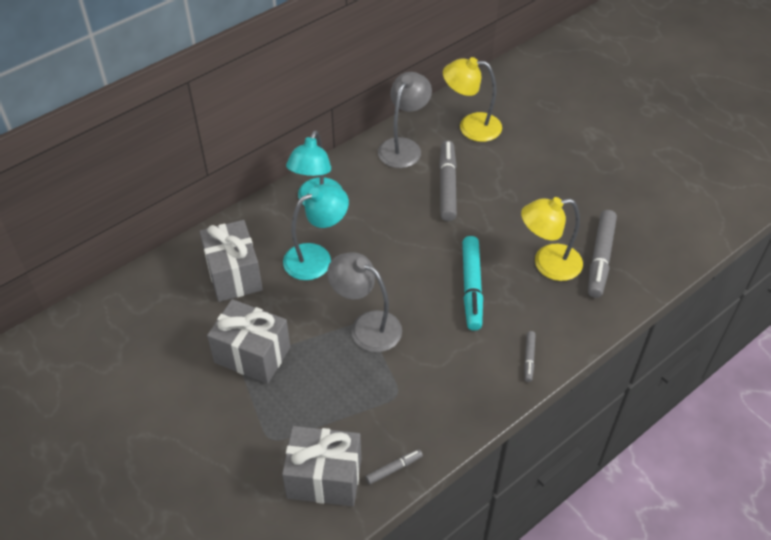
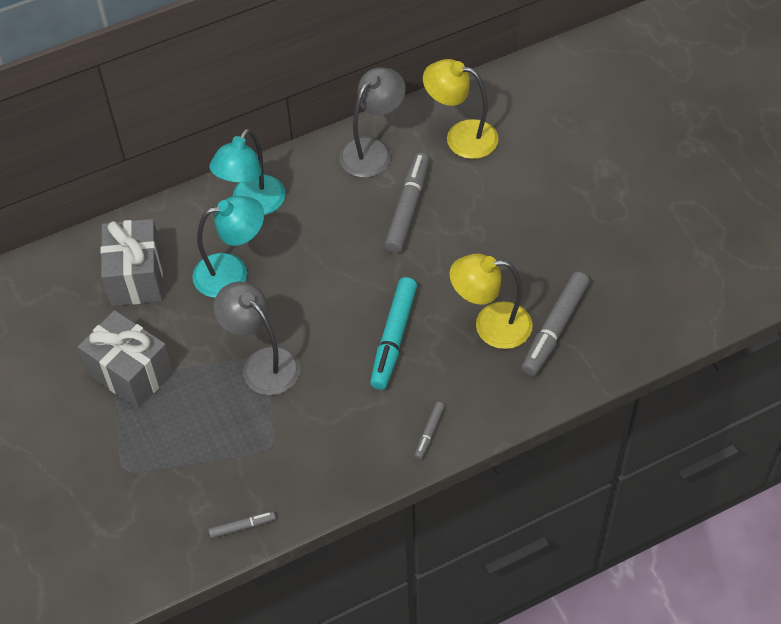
camera: 15 degrees right, 5 degrees up
grey gift [282,426,361,506] -> none

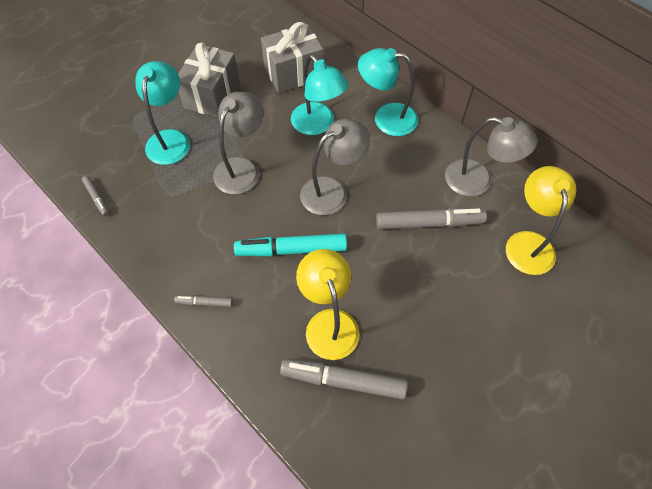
camera: 70 degrees right, 5 degrees up
none -> turquoise lamp [135,61,190,165]
none -> grey lamp [300,119,370,215]

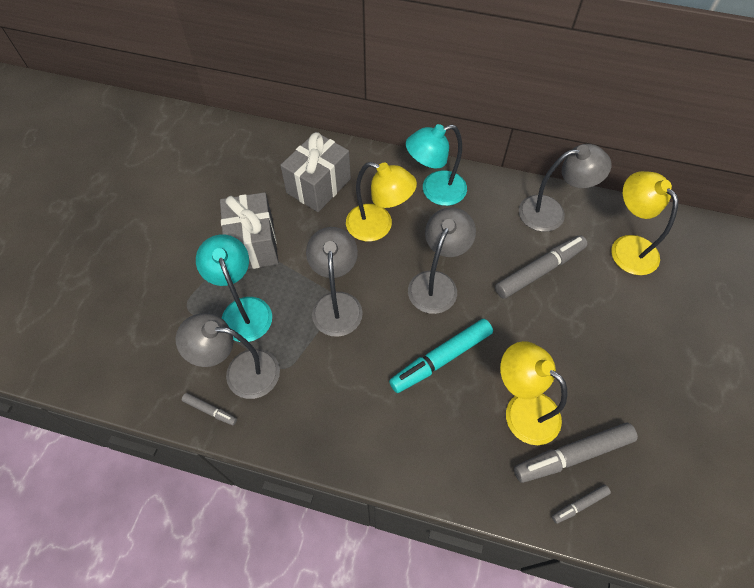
camera: 30 degrees left, 0 degrees up
grey marker [174,295,233,307] -> grey marker moved to [552,485,611,524]
turquoise lamp [291,55,349,135] -> yellow lamp [346,162,417,241]
none -> grey lamp [176,313,280,399]

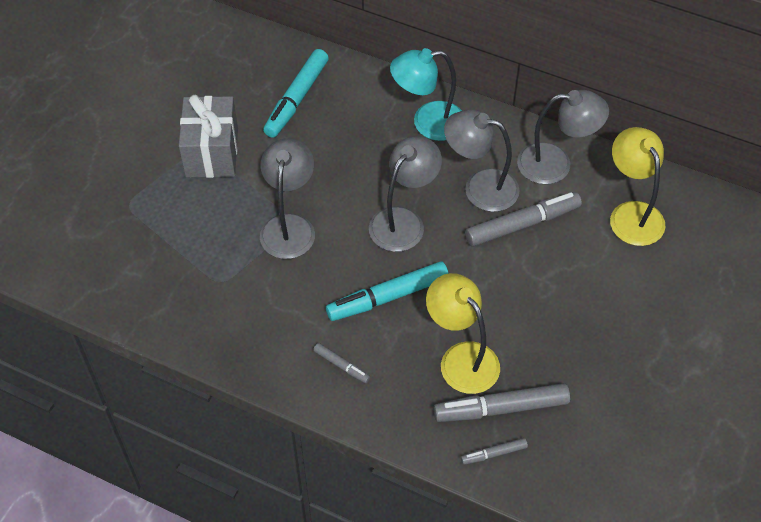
camera: 10 degrees right, 5 degrees down
grey lamp [176,313,280,399] -> grey lamp moved to [444,110,520,212]
grey marker [182,393,237,425] -> grey marker moved to [313,343,370,383]
turquoise lamp [196,235,272,342] -> none
grey gift [280,132,351,212] -> turquoise marker [263,49,329,138]
yellow lamp [346,162,417,241] -> none

